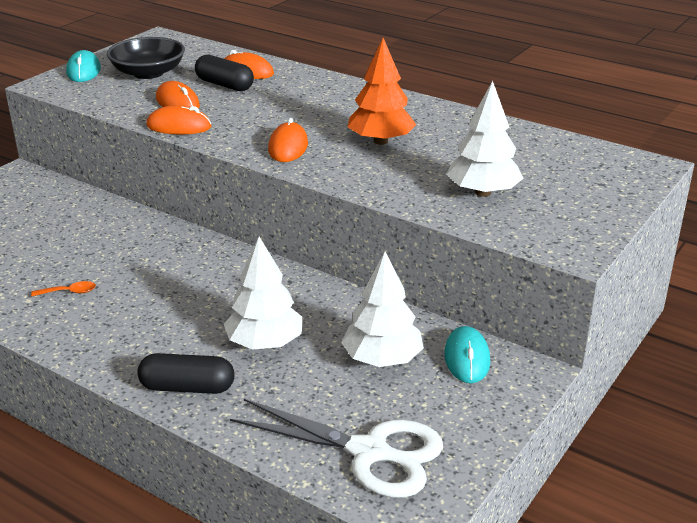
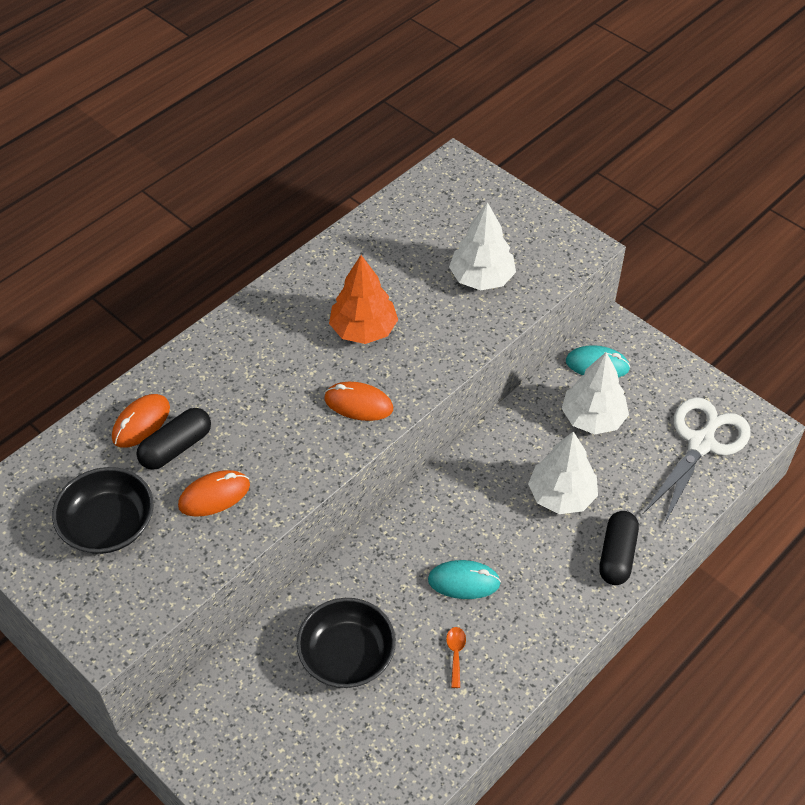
camera: 80 degrees left, 20 degrees up
turquoise mouse [66,50,101,82] -> turquoise mouse moved to [428,560,501,599]
orange mouse [146,105,211,134] -> none
none -> black bowl [297,598,396,688]

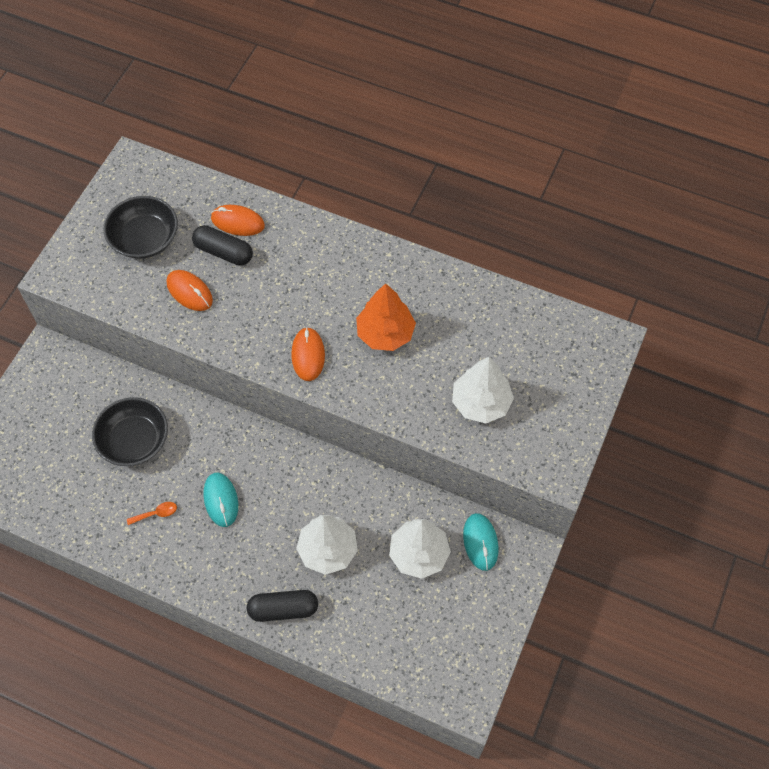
camera: 70 degrees right, 10 degrees up
white scissors [642,397,750,527] -> none

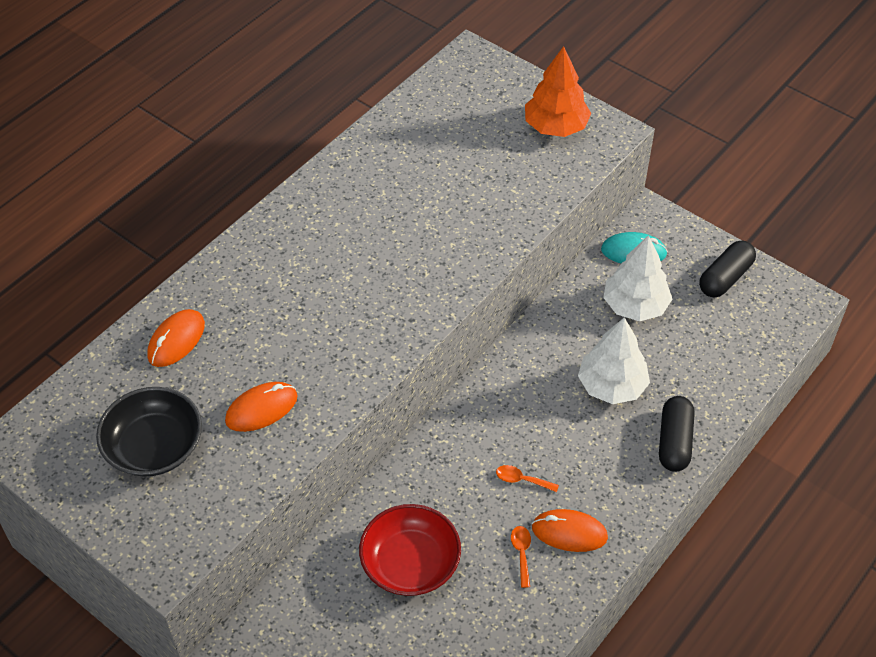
camera: 75 degrees left, 10 degrees down
black bowl [92,397,168,466] -> red bowl [359,504,461,596]
black capsule [192,225,253,266] -> black capsule moved to [699,240,756,298]
turquoise mouse [204,473,238,527] -> orange spoon [496,465,559,492]
orange mouse [291,327,325,381] -> orange mouse moved to [532,509,608,552]
orange tree [356,283,416,351] -> orange tree moved to [525,46,591,137]
white tree [452,357,514,423] -> none

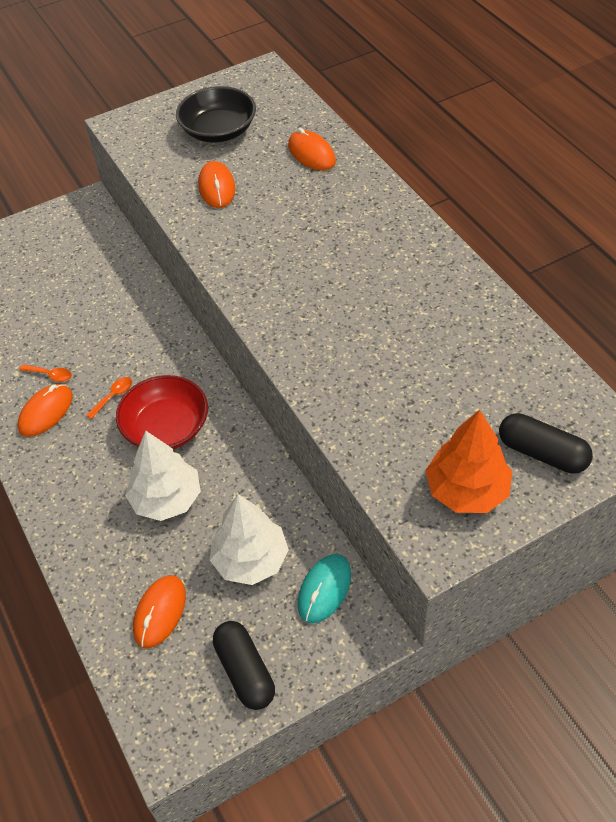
camera: 115 degrees right, 0 degrees up
red bowl [359,504,461,596] -> red bowl moved to [116,375,208,449]
black capsule [659,396,695,472] -> black capsule moved to [499,413,593,474]
none -> orange mouse [133,575,186,648]

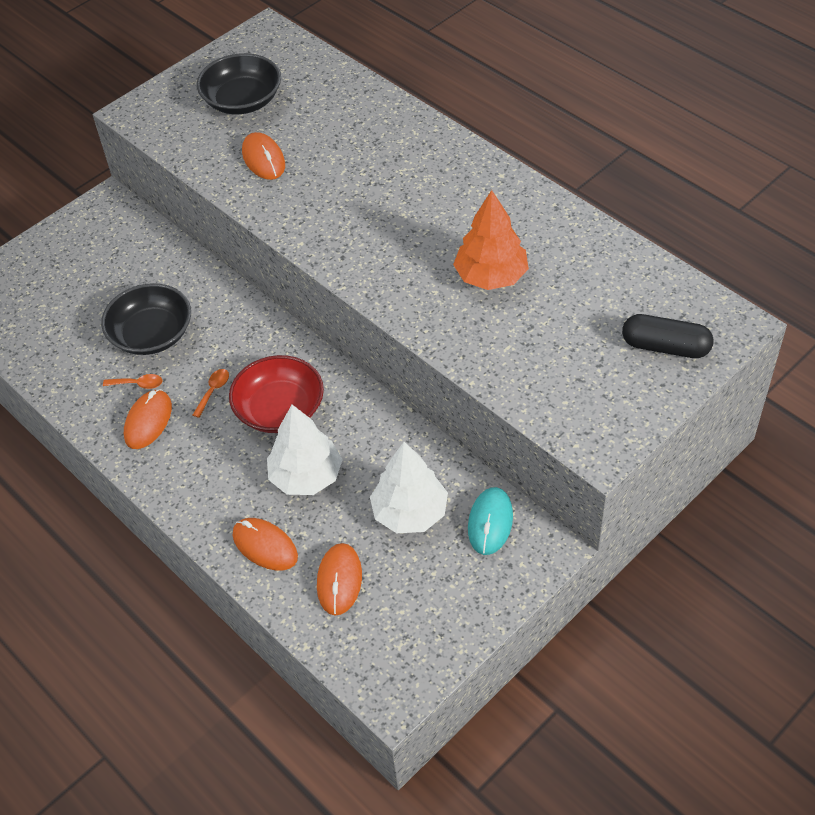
camera: 15 degrees left, 0 degrees up
black capsule [213,621,275,710] -> none
orange mouse [288,128,336,171] -> orange mouse moved to [233,518,298,570]
orange tree [425,410,512,513] -> orange tree moved to [453,190,529,290]
none -> black bowl [101,283,191,355]

